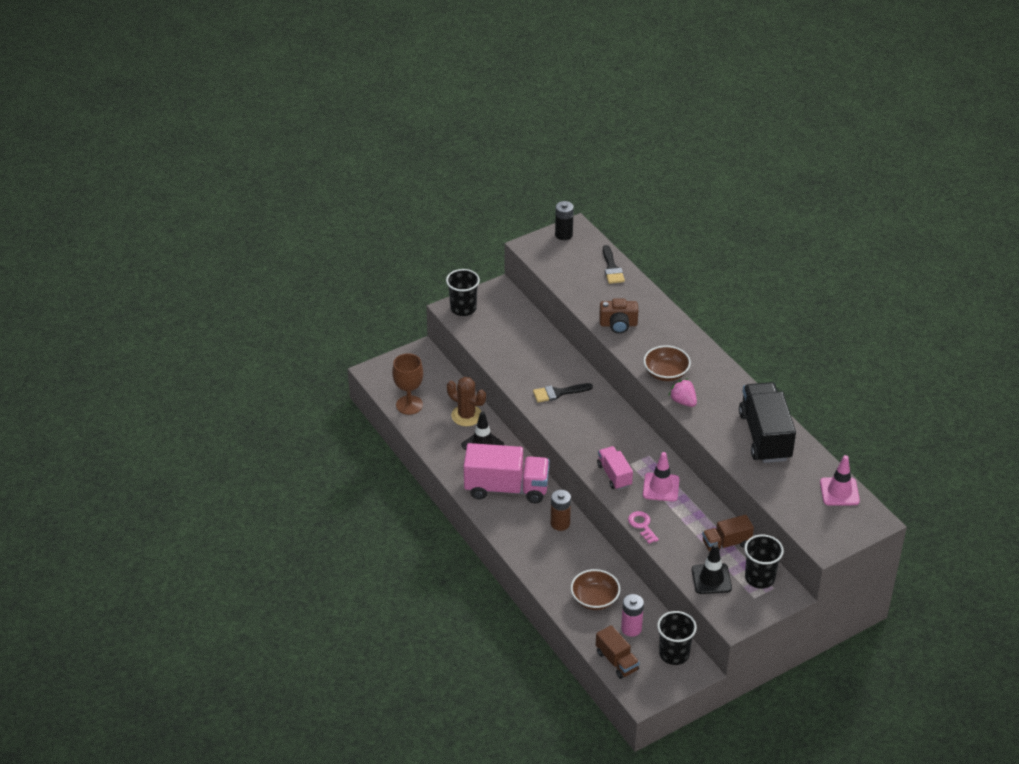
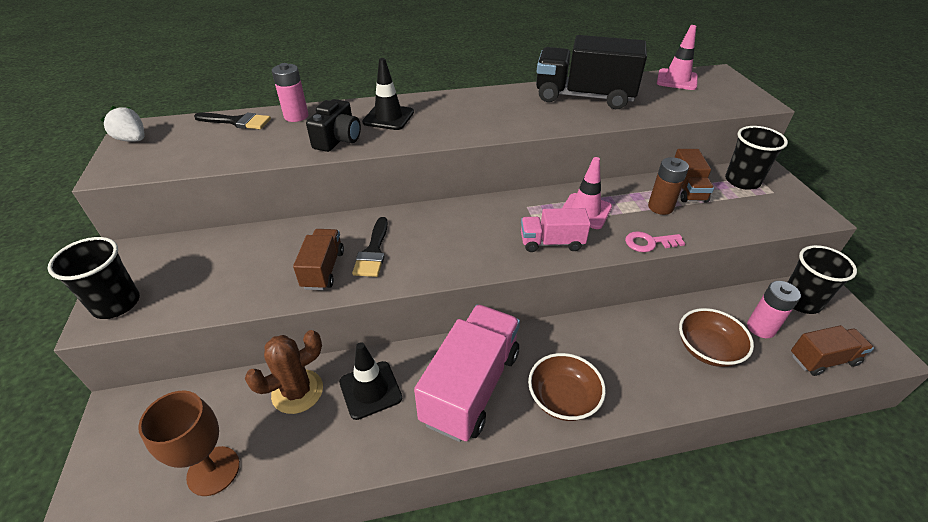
camera: 70 degrees left, 0 degrees up
brown battery [551,490,571,531] -> brown battery moved to [648,157,689,215]
black battery [555,201,574,240] -> white strawberry [100,106,145,142]
brown camera [599,299,638,334] -> black camera [306,99,361,152]
brown bowl [644,345,691,381] -> brown bowl moved to [528,353,606,421]
pink strawberry [669,379,697,407] -> none
black traffic cone [692,544,732,594] -> black traffic cone moved to [362,58,414,130]
none -> pink battery [272,63,308,122]
none -> brown truck [293,229,344,290]

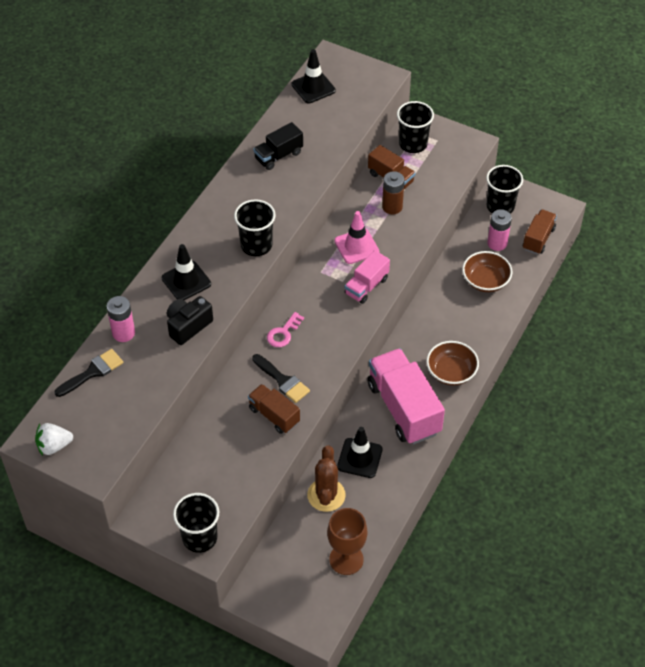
camera: 50 degrees left, 10 degrees up
black camera [306,99,361,152] -> black camera turned 105 degrees counterclockwise [167,296,213,345]
black truck [536,35,647,109] -> black truck [253,122,303,170], size x0.54
pink key [625,231,685,252] -> pink key moved to [267,312,304,347]
pink traffic cone [657,25,698,90] -> black traffic cone [292,49,336,103]
none -> black cup [234,199,276,256]

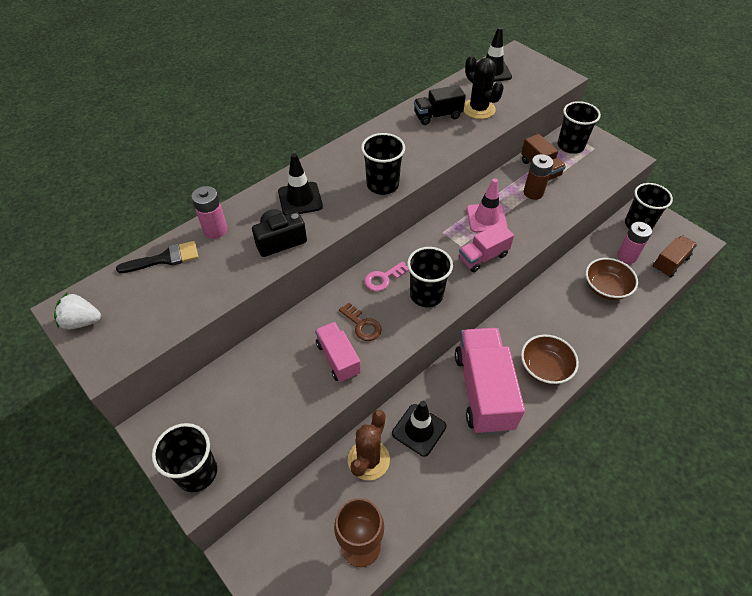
camera: 20 degrees right, 0 degrees up
brown truck [248,384,300,434] -> pink truck [315,322,361,382]
black brush [252,354,310,403] -> brown key [339,303,382,341]
none -> black cup [407,247,453,307]
none -> black cactus [463,55,504,119]

